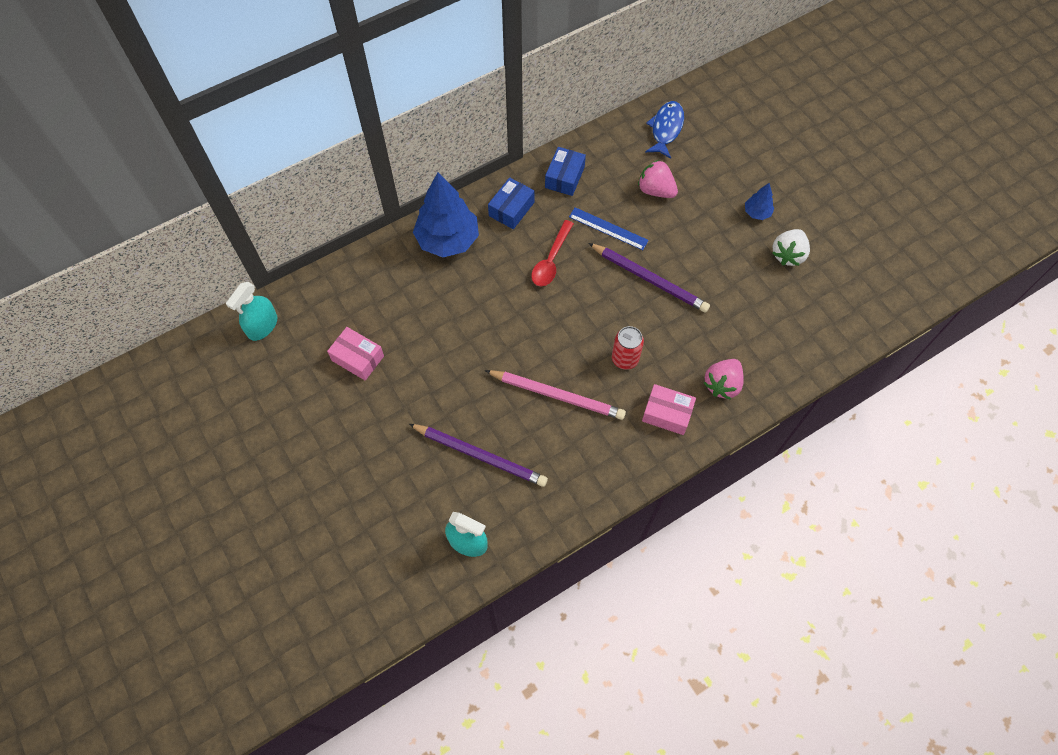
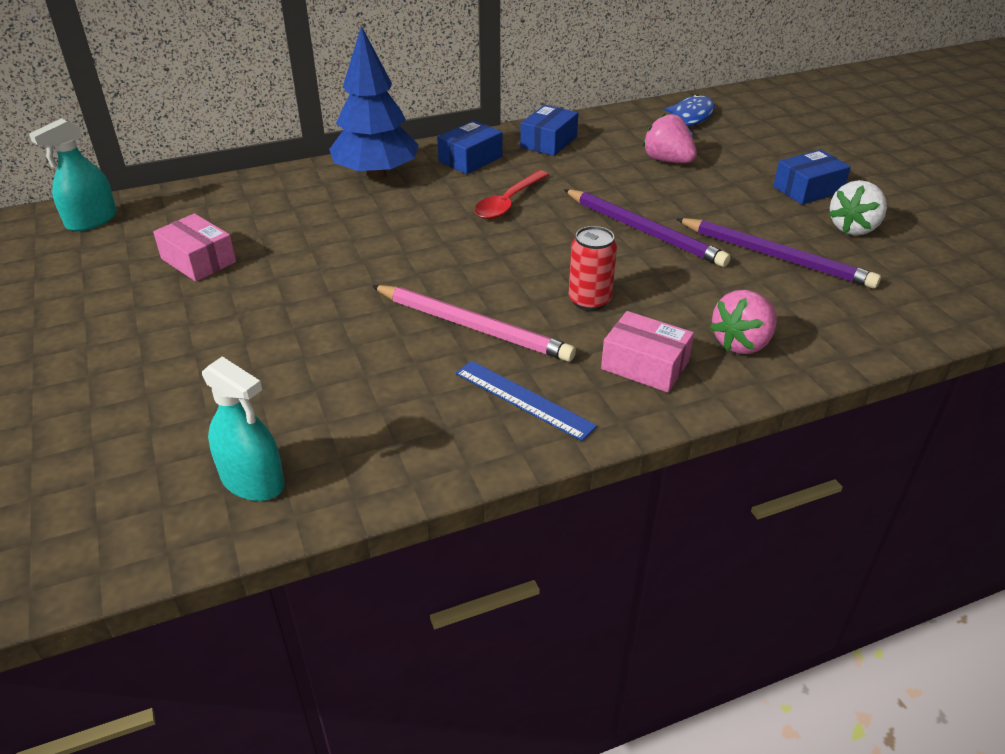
camera: 10 degrees right, 25 degrees down
purple pencil [409,424,548,487] -> purple pencil moved to [676,218,881,289]
blue ruler [569,207,649,250] -> blue ruler moved to [456,361,597,441]
blue tree [745,183,774,220] -> blue box [773,149,851,205]

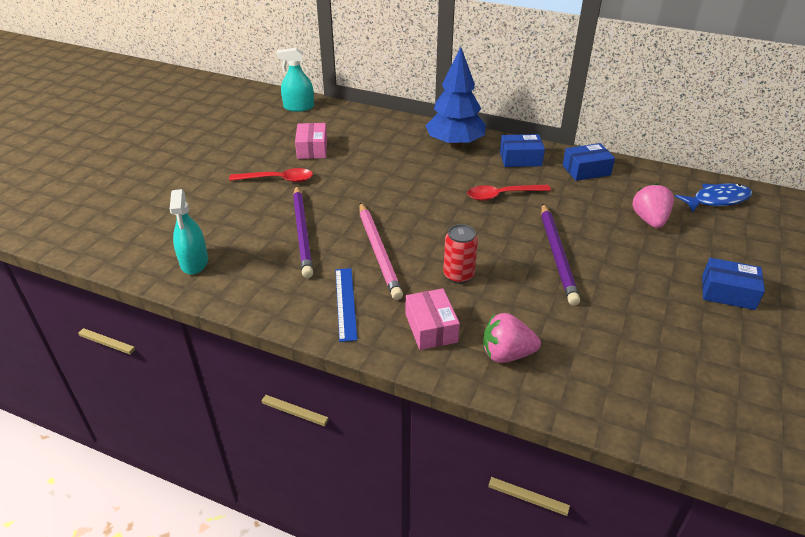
camera: 45 degrees right, 0 degrees up
purple pencil [676,218,881,289] -> purple pencil moved to [293,185,313,278]
white strawberry [829,180,887,236] -> none
none -> red spoon [229,168,313,182]

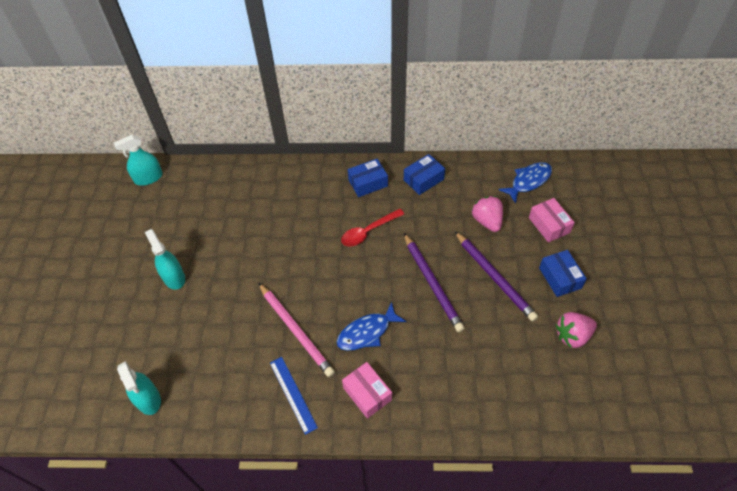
camera: 20 degrees left, 15 degrees up
red spoon [229,168,313,182] -> turquoise spray bottle [145,229,185,290]
purple pencil [293,185,313,278] -> purple pencil moved to [455,231,538,322]
pink box [295,123,327,159] -> pink box moved to [529,198,575,242]
blue tree [426,47,486,148] -> none
red can [443,224,478,284] -> blue fish [337,302,406,351]
pink strawberry [483,313,541,363] -> pink strawberry moved to [556,312,597,348]
blue box [702,258,765,310] -> blue box turned 75 degrees clockwise [539,250,587,297]

